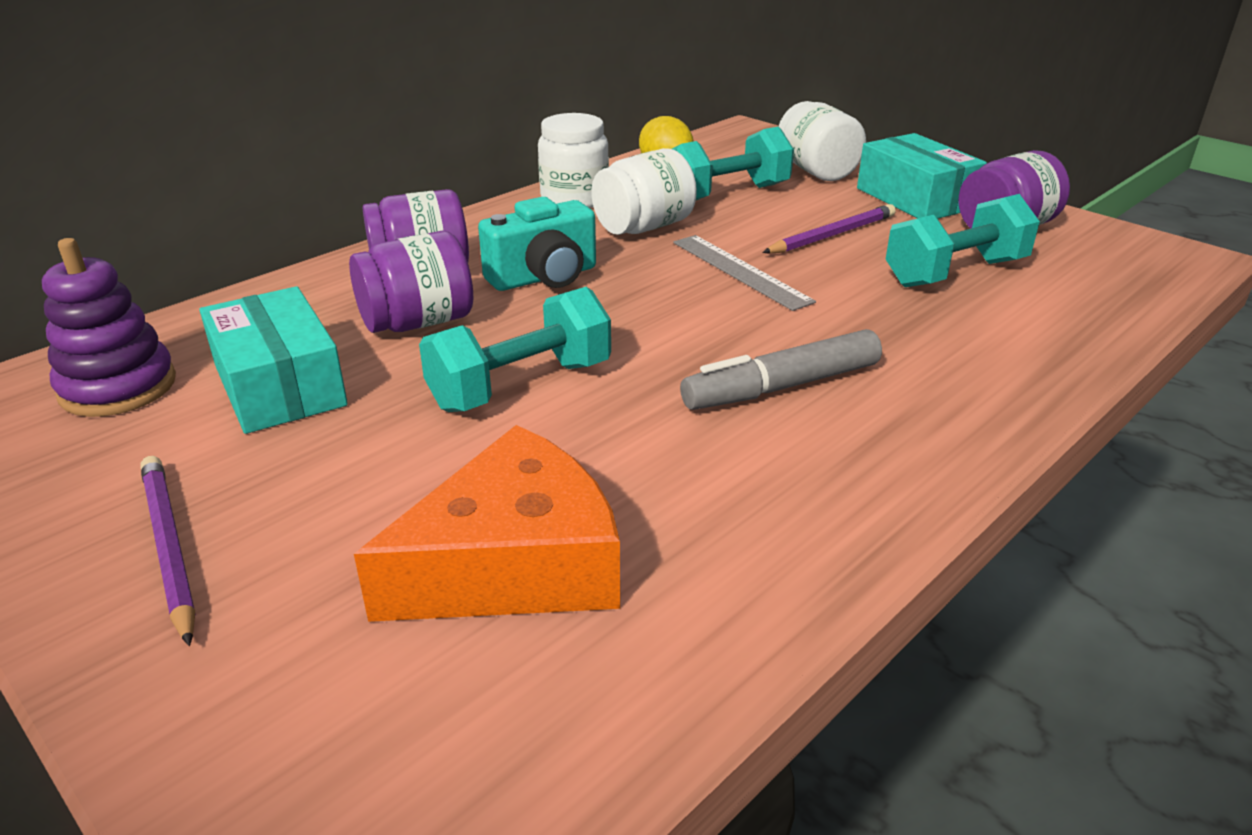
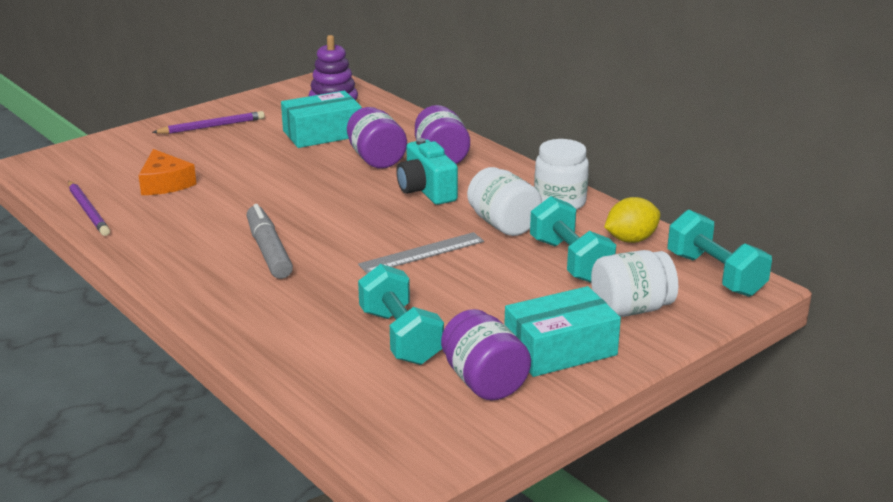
camera: 95 degrees right, 5 degrees down
orange cheese [354,425,620,622] -> orange cheese [138,149,196,195], size x0.64
turquoise dumbbell [419,287,611,412] -> turquoise dumbbell moved to [668,210,772,297]
purple pencil [762,204,896,253] -> purple pencil moved to [68,181,110,236]

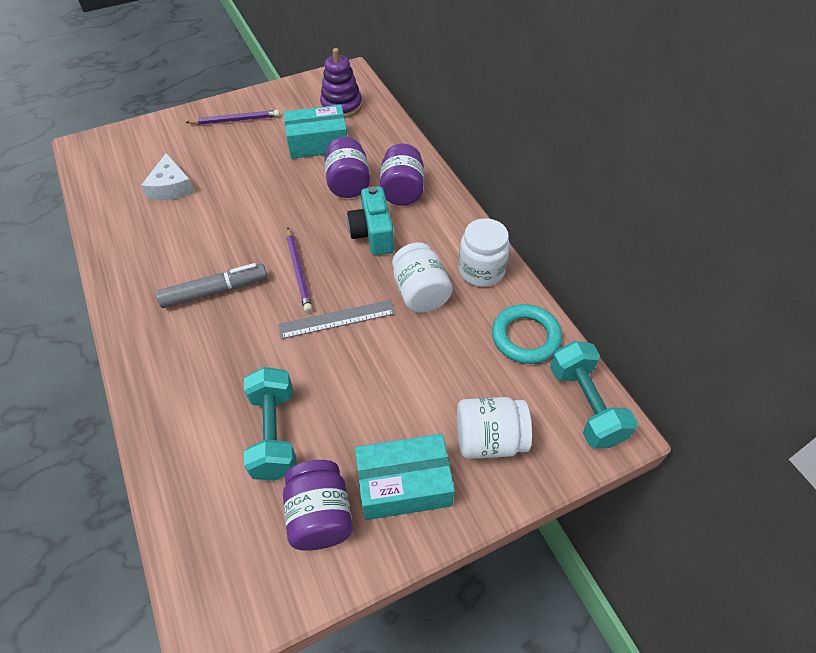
camera: 15 degrees right, 25 degrees up
purple pencil [68,181,110,236] -> purple pencil moved to [287,228,313,313]
orange cheese [138,149,196,195] -> white cheese [141,153,195,200]
grey marker [247,204,293,279] -> grey marker turned 75 degrees clockwise [156,263,267,308]
turquoise dumbbell [530,196,616,283] -> none
yellow lemon [604,197,661,243] -> turquoise ring [492,304,562,364]

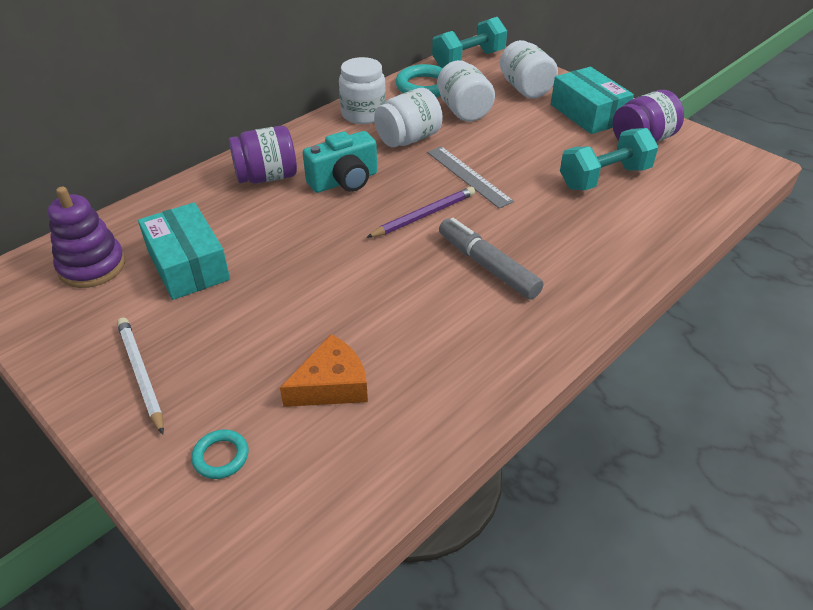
camera: 110 degrees left, 10 degrees down
white cheese [141,153,195,200] -> orange cheese [280,334,368,407]
purple pencil [185,110,280,125] -> white pencil [117,317,164,435]
purple jar [324,137,370,198] -> none
none -> turquoise ring [191,430,248,479]
none -> white jar [437,60,495,122]

